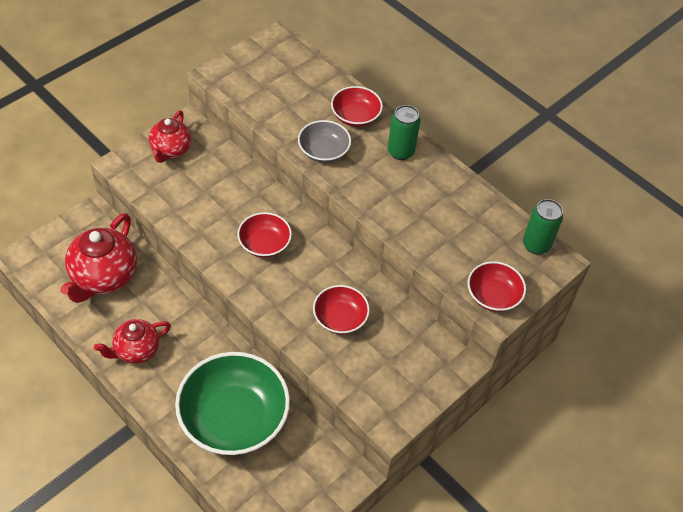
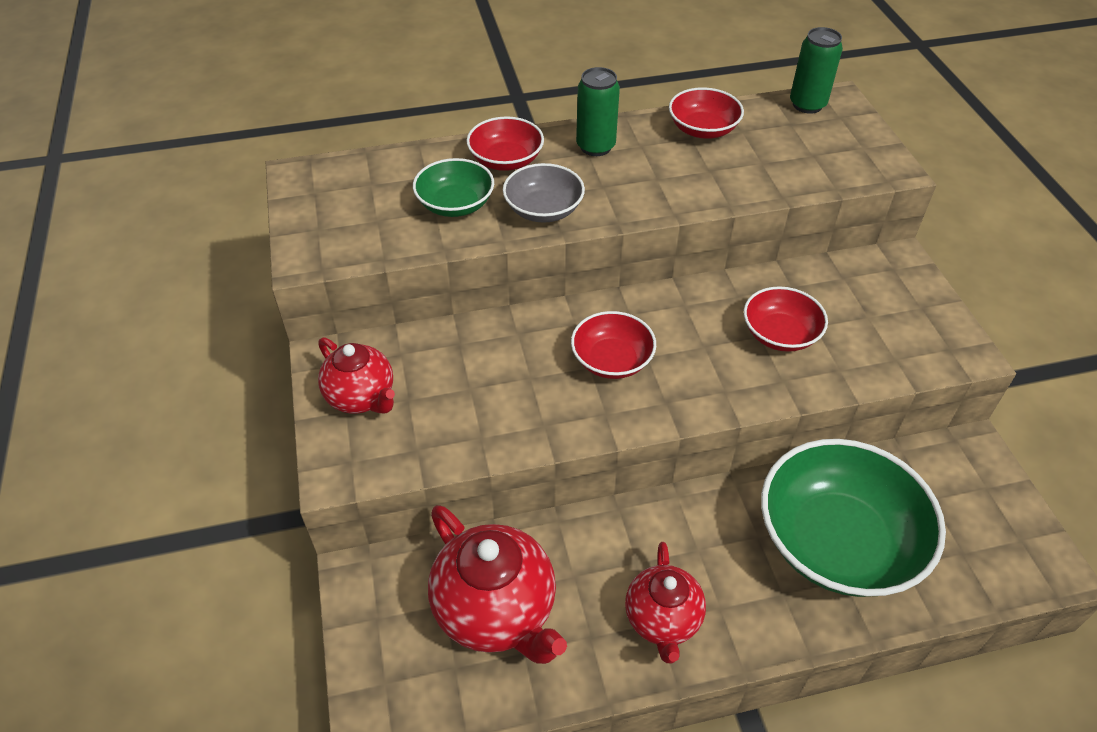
camera: 55 degrees left, 5 degrees down
red bowl [468,261,526,312] -> red bowl moved to [669,87,744,139]
none -> green bowl [413,158,494,217]

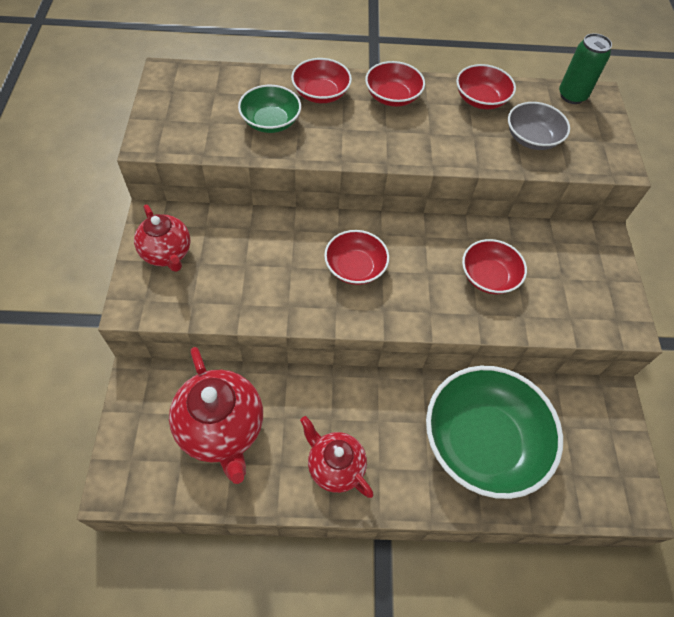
camera: 10 degrees right, 10 degrees up
grey bowl [503,163,585,223] -> grey bowl moved to [508,102,570,150]
green can [576,67,620,156] -> red bowl [365,61,425,107]
red teapot [625,542,706,663] -> red teapot turned 120 degrees clockwise [300,416,374,498]

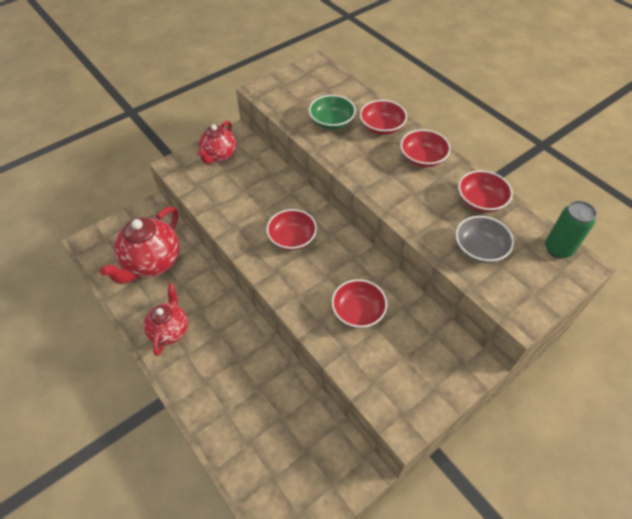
camera: 55 degrees right, 5 degrees down
green bowl [426,366,563,499] -> none

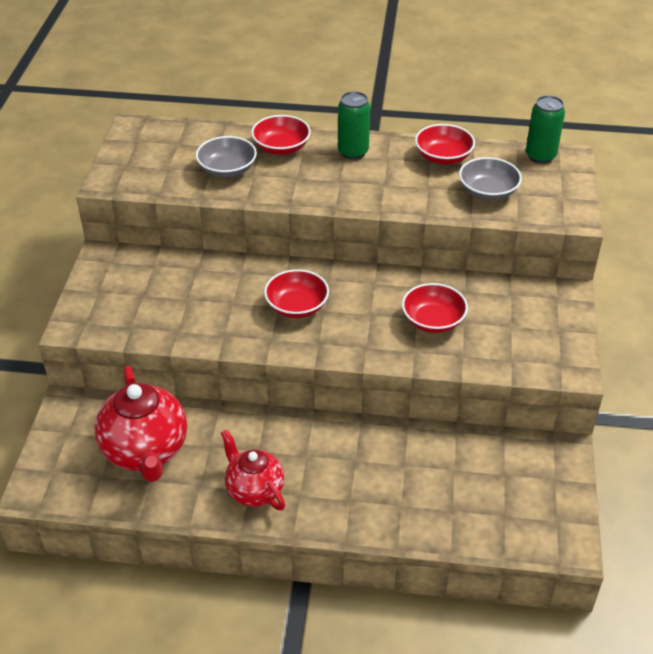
camera: 45 degrees left, 10 degrees down
red teapot [197,121,236,164] -> none
green bowl [309,95,356,129] -> grey bowl [196,136,257,178]
red bowl [400,129,451,167] -> green can [338,91,370,160]

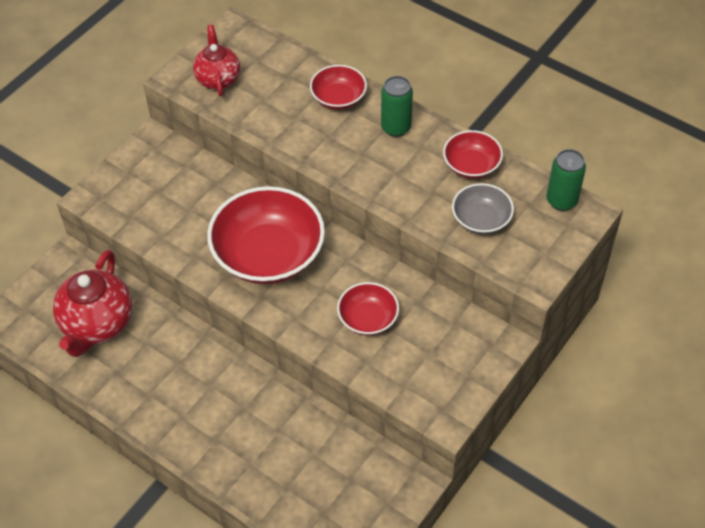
camera: 30 degrees right, 10 degrees up
grey bowl [196,136,257,178] -> none
red teapot [221,430,285,510] -> red teapot moved to [193,25,240,96]
red bowl [264,269,329,318] -> red bowl [207,186,325,284], size x1.95

